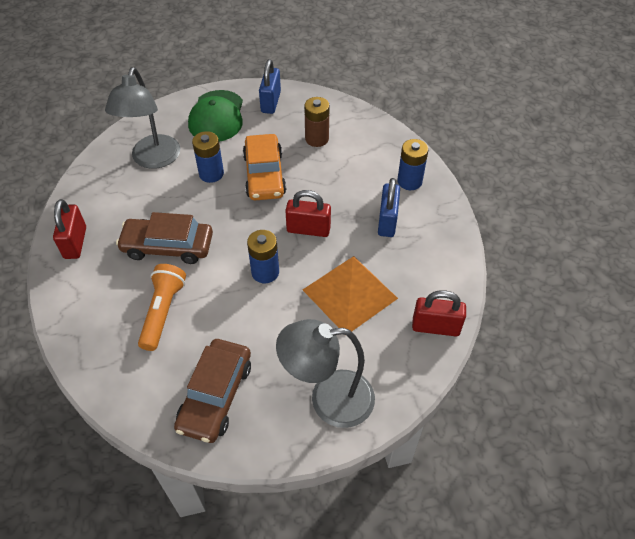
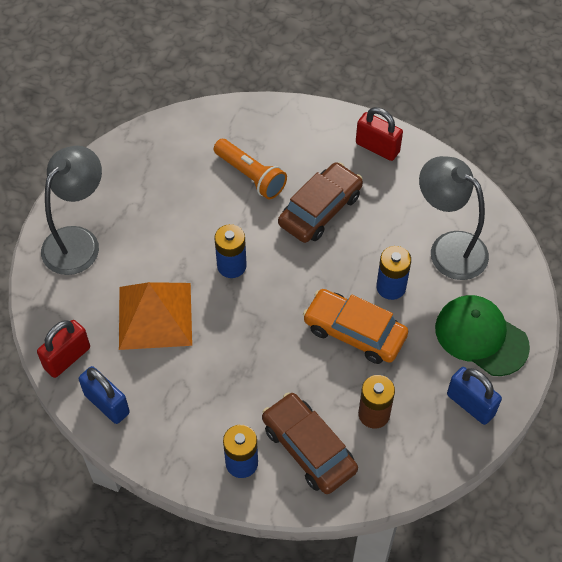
camera: 125 degrees right, 5 degrees up
brown car [174,339,251,443] -> brown car moved to [262,392,358,494]
red padlock [285,190,331,237] -> none
blue padlock [378,178,400,237] -> blue padlock moved to [79,366,130,424]

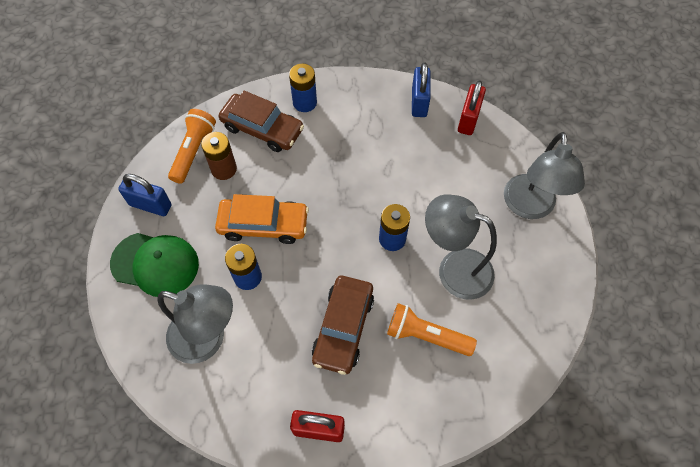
camera: 155 degrees right, 5 degrees up
blue padlock [79,366,130,424] -> blue padlock turned 75 degrees clockwise [412,62,431,117]
orange pyramid [119,282,192,350] -> none
none -> orange flashlight [168,109,216,184]
none -> grey lamp [425,194,497,300]

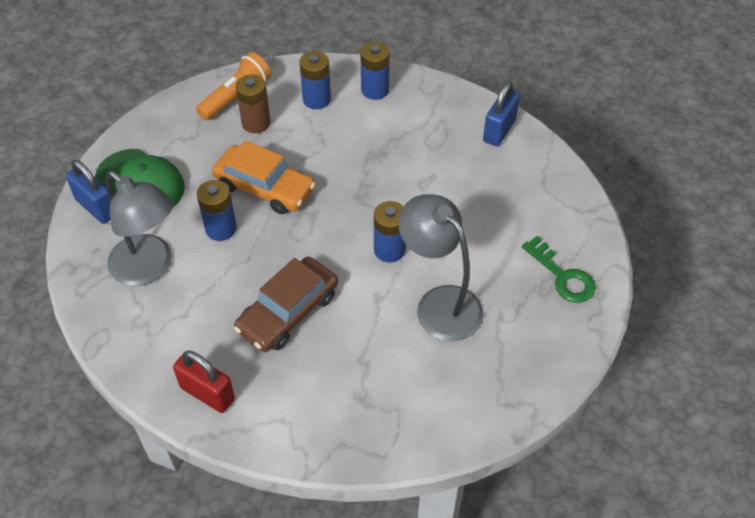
camera: 25 degrees right, 10 degrees down
blue padlock [118,174,172,216] -> blue padlock moved to [66,160,110,224]
brown car [219,91,304,152] -> blue battery [299,51,331,109]
orange flashlight [387,303,477,356] -> none
red padlock [458,81,486,135] -> none
grey lamp [504,132,585,219] -> green key [522,236,596,303]

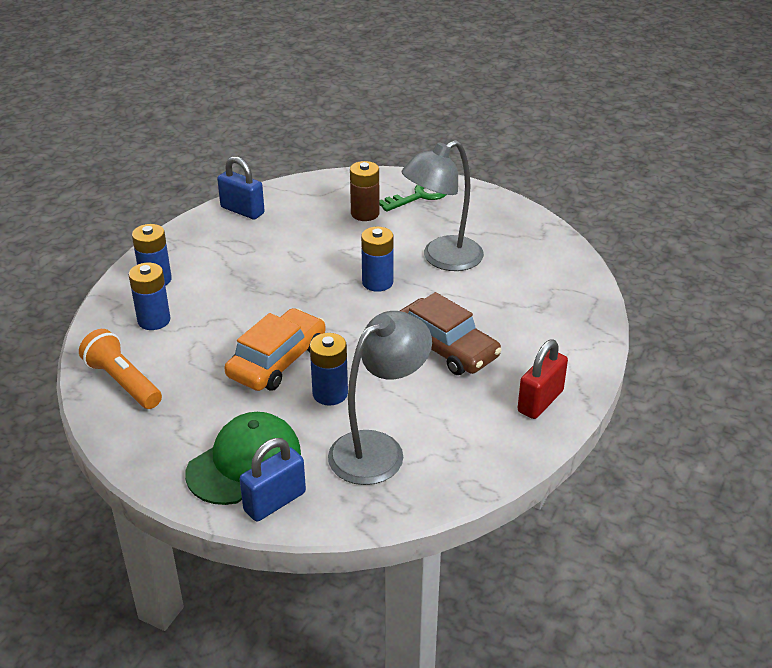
camera: 85 degrees left, 15 degrees down
brown battery [236,75,271,133] -> brown battery moved to [350,161,380,221]

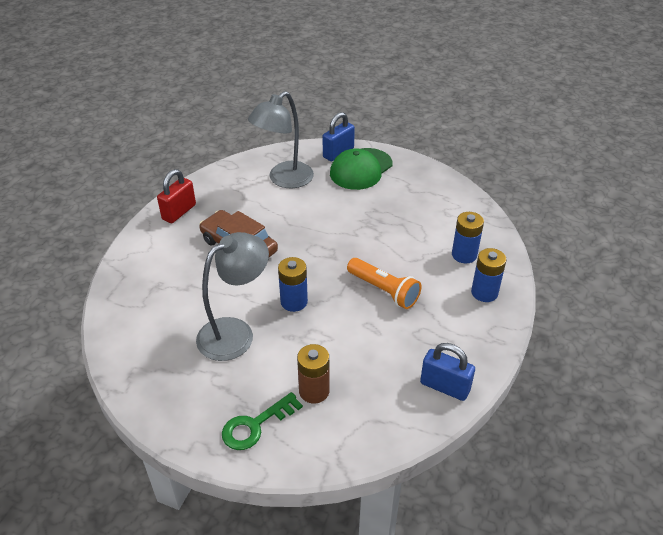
camera: 175 degrees right, 5 degrees up
orange flashlight [79,329,162,409] -> orange flashlight moved to [347,258,422,309]
orange car [224,308,326,391] -> none
blue battery [310,333,348,406] -> none

